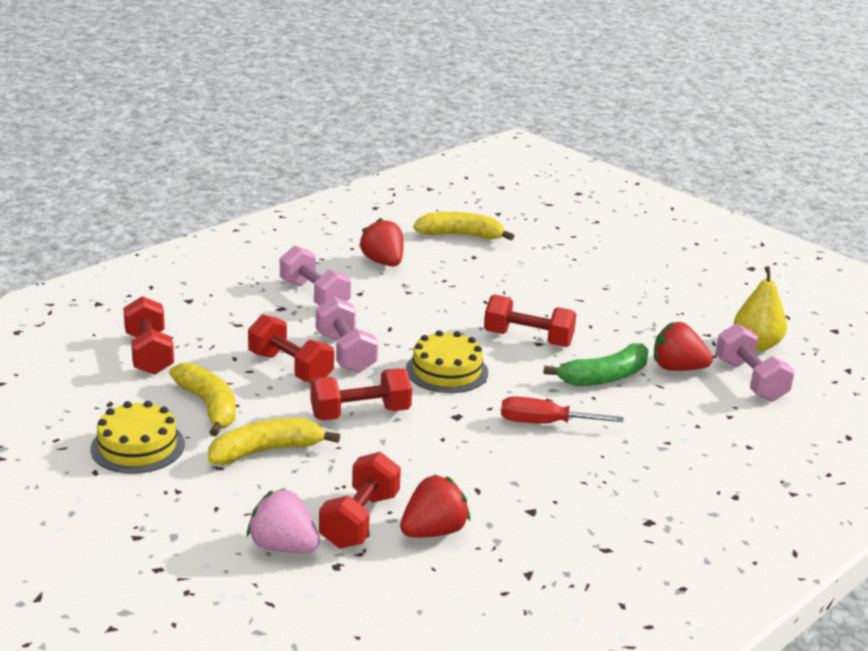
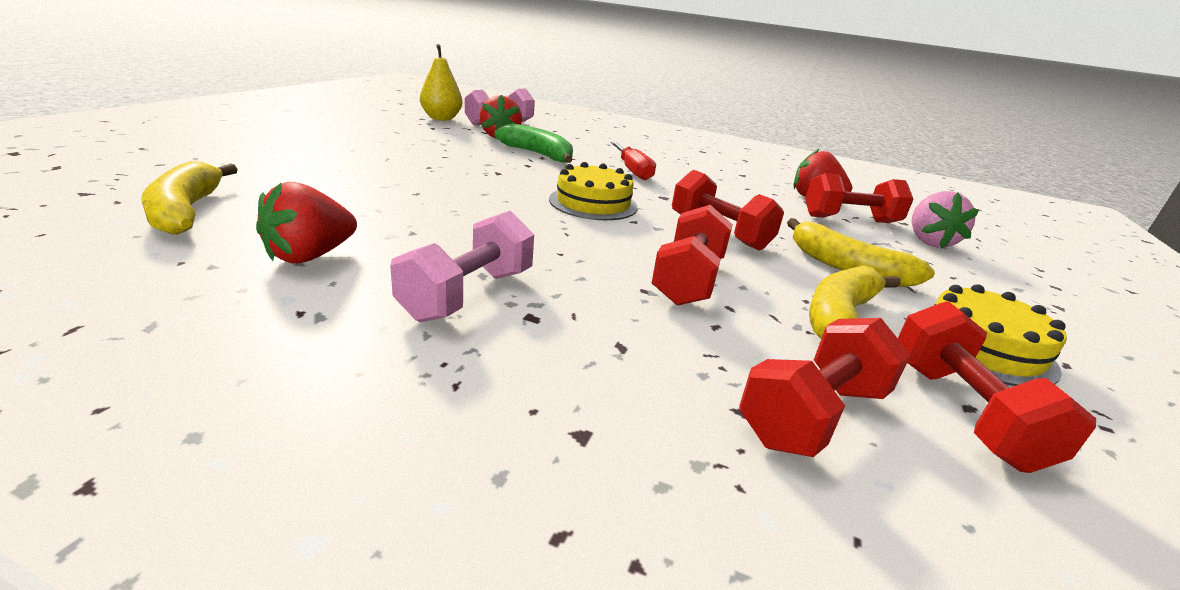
camera: 115 degrees left, 0 degrees up
pink dumbbell [316,297,378,373] -> none
red dumbbell [484,294,576,347] -> red dumbbell moved to [898,301,1096,473]

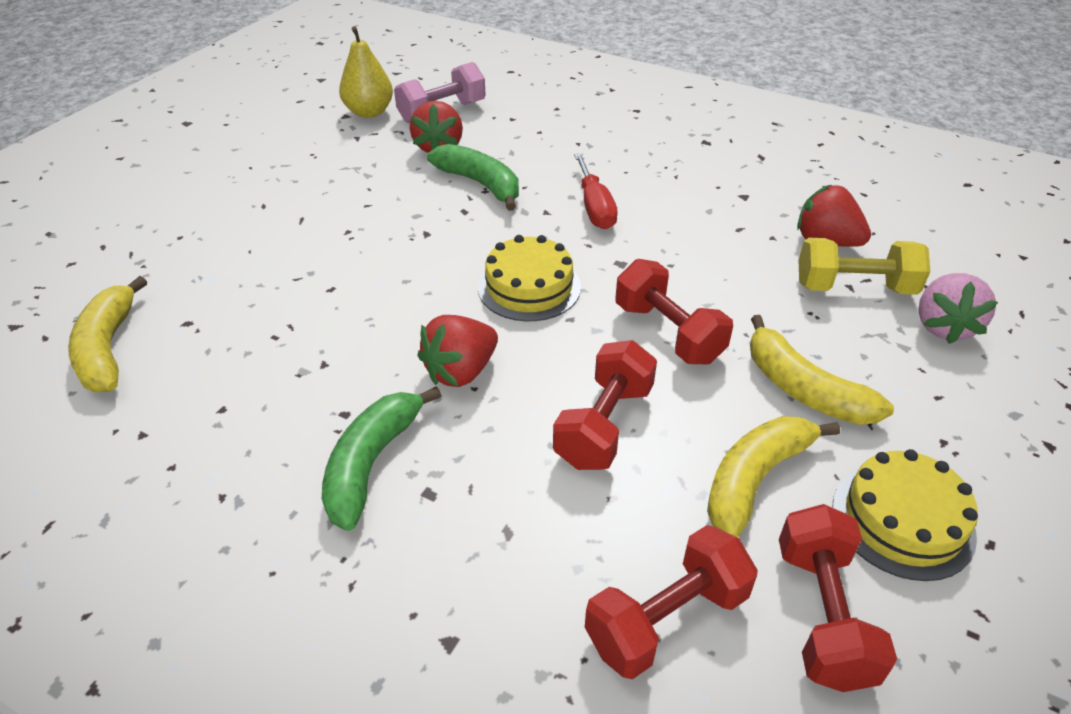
camera: 10 degrees right, 15 degrees up
red strawberry [256,182,357,264] -> red strawberry moved to [418,315,498,387]
pink dumbbell [390,211,534,322] -> green banana [322,386,441,531]
red dumbbell [805,173,913,223] -> yellow dumbbell [798,238,930,295]

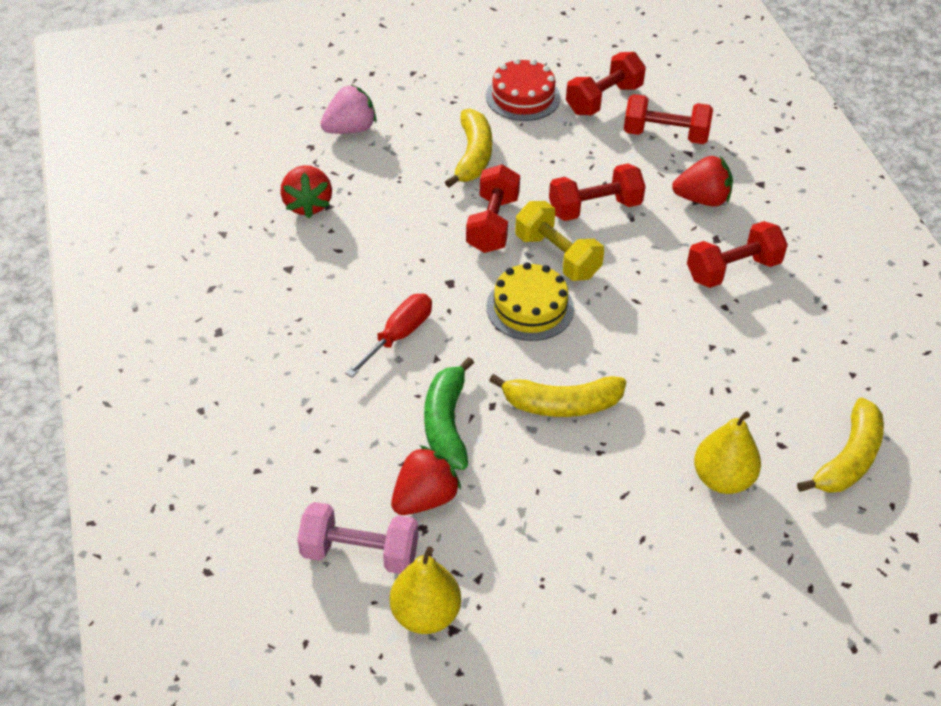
camera: 135 degrees left, 5 degrees up
green banana [322,386,441,531] -> red dumbbell [687,221,788,288]
red strawberry [418,315,498,387] -> red strawberry moved to [672,156,733,207]
yellow banana [707,416,840,538] -> yellow banana moved to [489,374,626,417]
yellow dumbbell [798,238,930,295] -> yellow dumbbell moved to [515,201,604,281]
yellow cake [832,449,978,581] -> red cake [486,58,561,121]
none -> yellow pear [694,412,761,494]

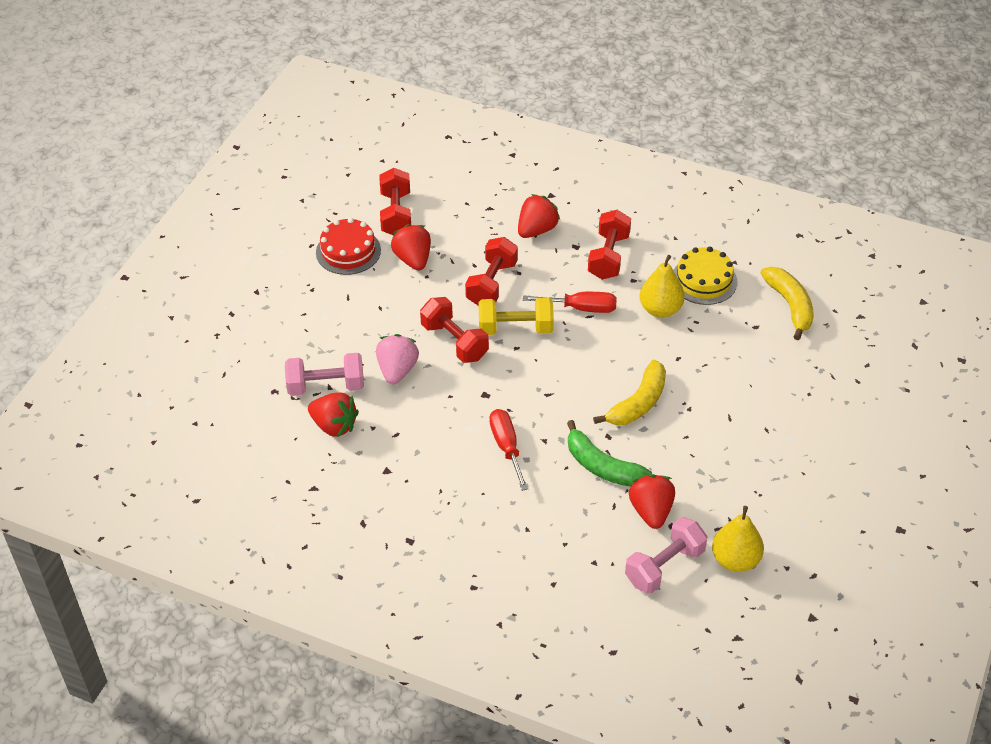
camera: 50 degrees left, 0 degrees up
pink strawberry [320,85,377,134] -> pink strawberry moved to [376,334,419,384]
yellow banana [445,109,492,188] -> none
yellow cake [486,262,574,341] -> yellow cake moved to [673,247,738,305]
red dumbbell [624,94,713,144] -> none
yellow pear [694,412,761,494] -> yellow pear moved to [640,255,685,318]
none -> pink dumbbell [285,353,364,396]
none -> red strawberry [391,224,431,271]
none -> red screwdriver [523,292,617,313]

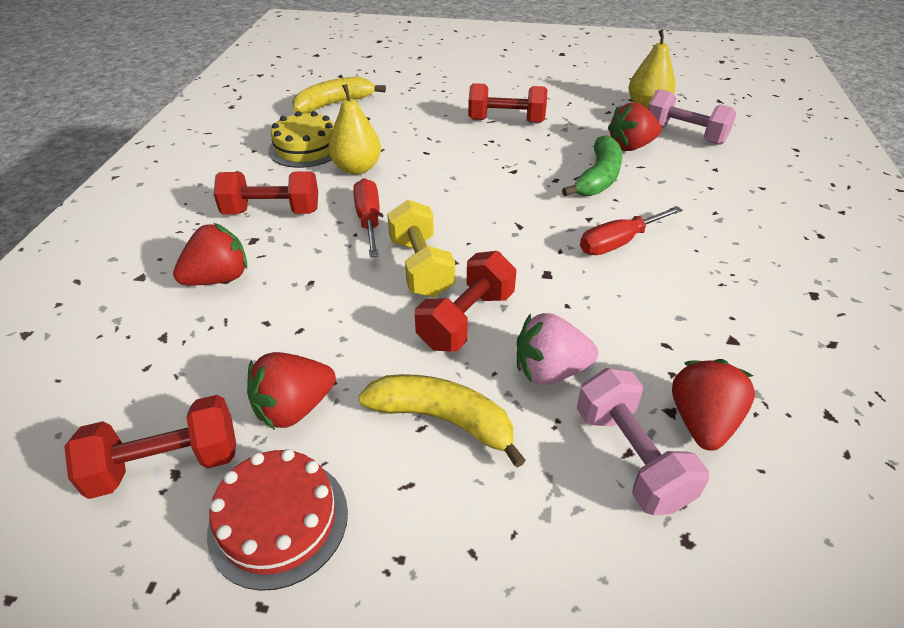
camera: 105 degrees left, 5 degrees down
red dumbbell [465,237,518,306] -> red dumbbell moved to [468,83,547,123]
red strawberry [518,194,560,238] -> red strawberry turned 120 degrees clockwise [173,223,247,285]
yellow banana [593,359,666,425] -> yellow banana moved to [358,374,526,467]

